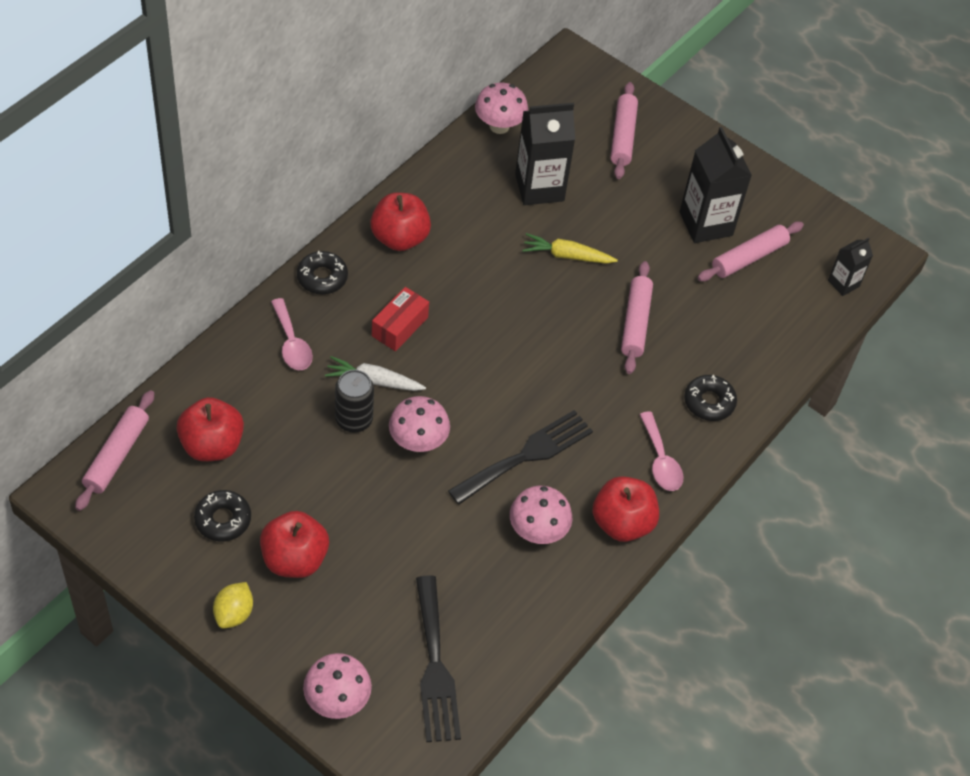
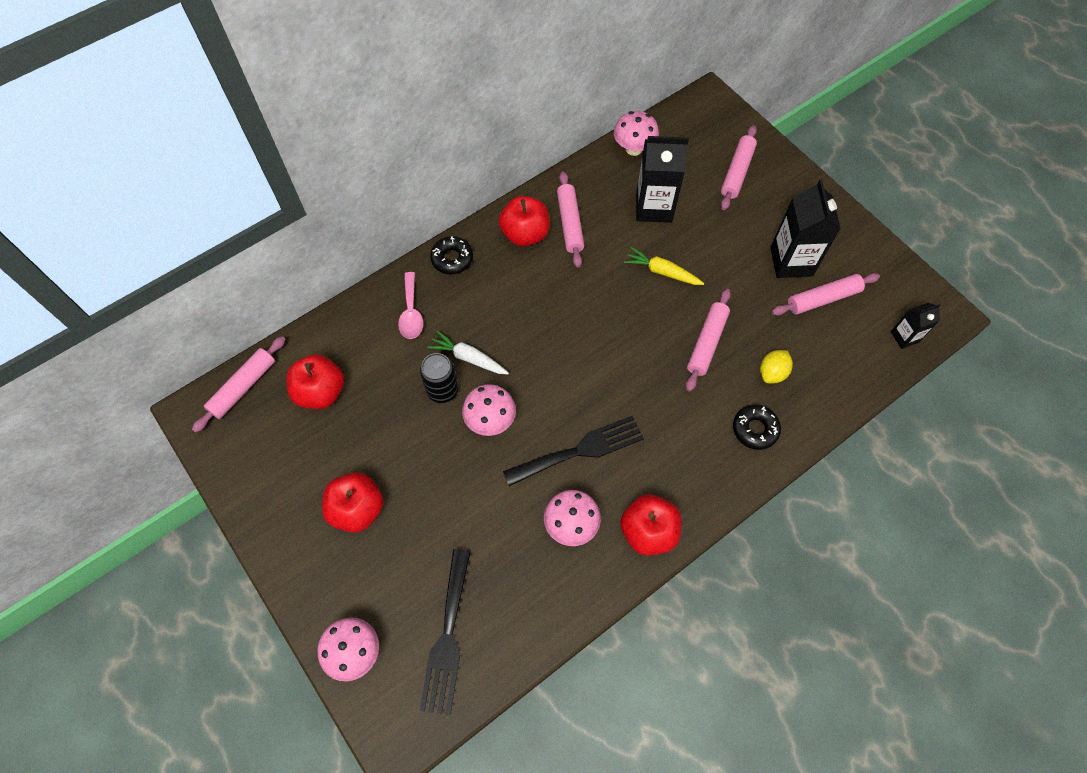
camera: 20 degrees right, 10 degrees up
black donut [194,490,251,541] -> none
yellow lemon [213,582,253,628] -> yellow lemon moved to [760,350,793,384]
red box [372,287,429,351] -> none
pink spoon [639,412,683,491] -> none
none -> pink rolling pin [557,171,585,268]

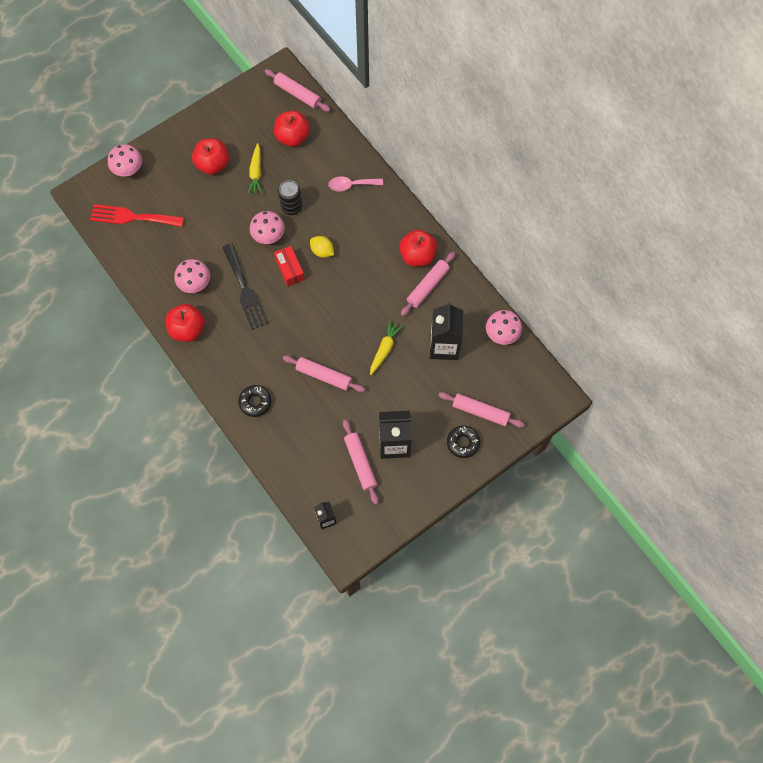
camera: 90 degrees right, 5 degrees up
black fork [420,549,471,715] -> red fork [90,204,184,227]
white carrot [427,331,509,374] -> none
black donut [430,236,473,275] -> black donut moved to [447,426,480,458]
pink rolling pin [557,171,585,268] -> pink rolling pin turned 45 degrees counterclockwise [401,252,455,316]
yellow lemon [760,350,793,384] -> yellow lemon moved to [310,236,334,258]
none -> yellow carrot [248,143,262,194]
none -> red box [274,246,305,286]

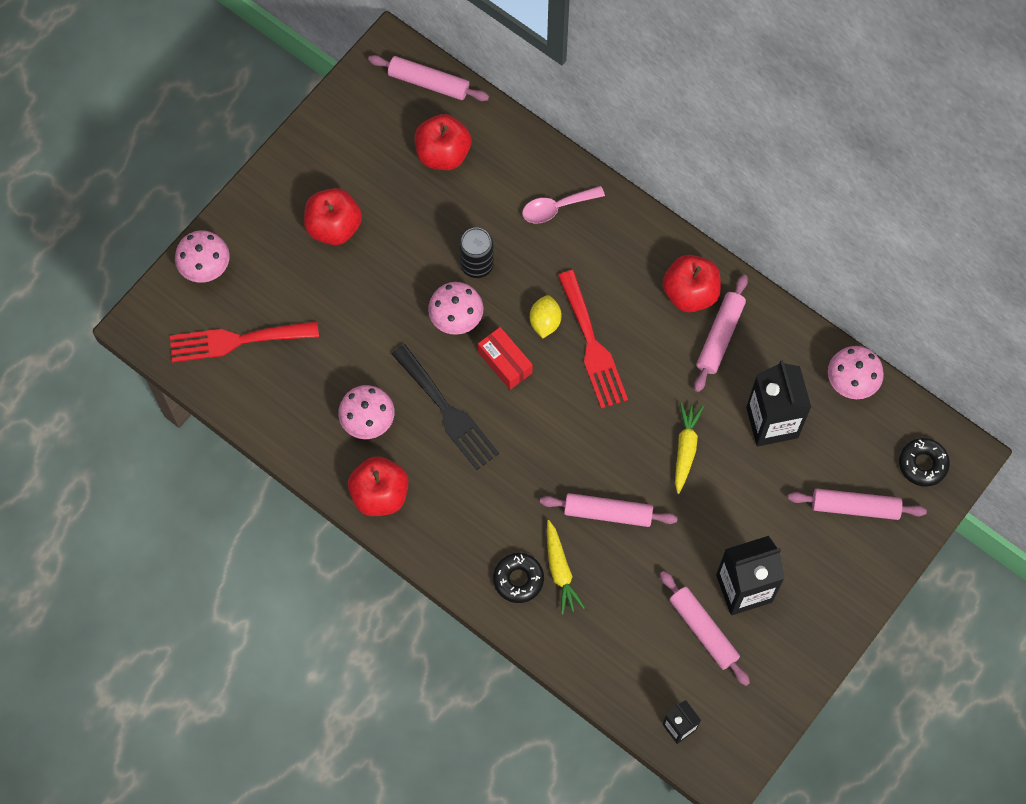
camera: 15 degrees left, 0 degrees up
yellow carrot [248,143,262,194] -> yellow carrot moved to [547,520,585,615]
yellow lemon [310,236,334,258] -> yellow lemon turned 75 degrees clockwise [530,295,562,338]
black donut [447,426,480,458] -> black donut moved to [899,438,950,487]
none -> red fork [558,270,628,409]

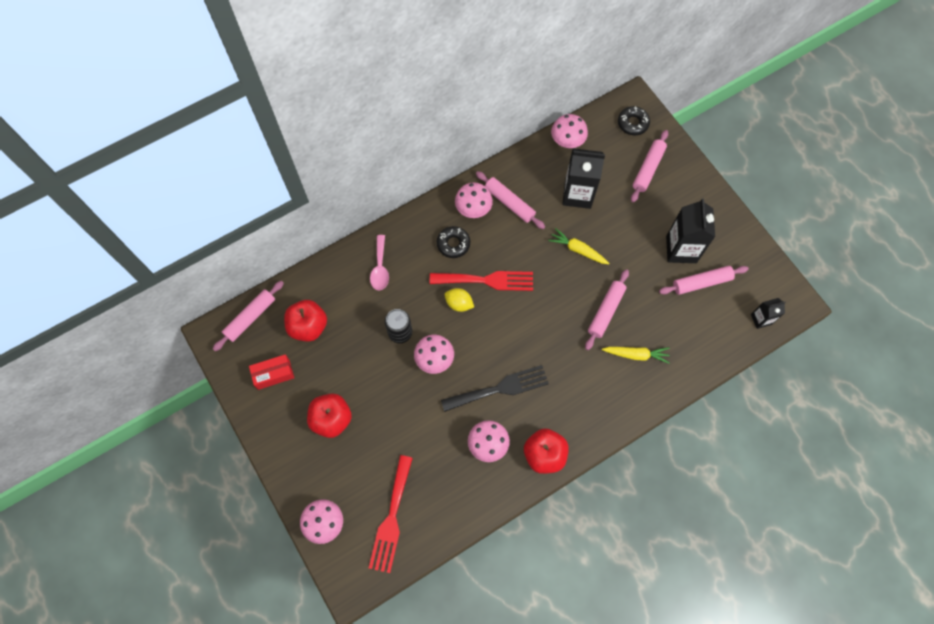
camera: 70 degrees left, 0 degrees up
red box [478,327,533,390] -> red box moved to [249,354,294,390]
black donut [493,553,544,603] -> black donut moved to [437,226,470,258]
red apple [662,255,721,312] -> pink mushroom [455,182,493,218]

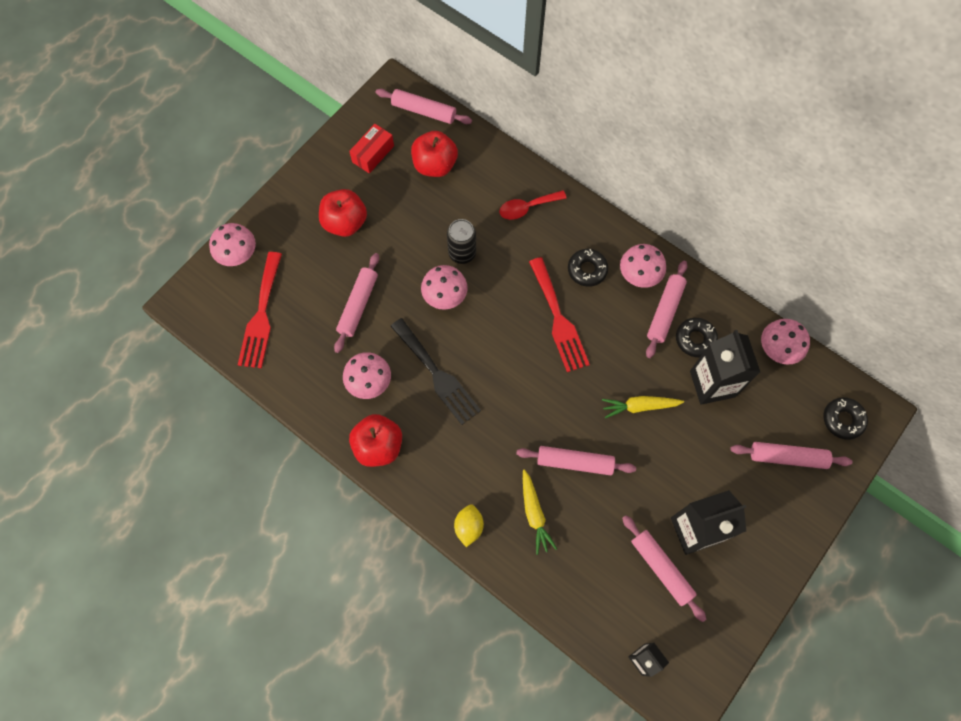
camera: 70 degrees right, 0 degrees up
red box [249,354,294,390] -> red box turned 75 degrees clockwise [349,124,394,174]
red fork [369,455,413,573] -> red fork turned 75 degrees counterclockwise [238,252,282,368]
pink spoon [370,235,389,290] -> red spoon [499,190,567,220]
yellow lemon [445,288,474,312] -> yellow lemon moved to [454,504,484,547]
yellow carrot [548,228,610,264] -> yellow carrot turned 105 degrees counterclockwise [602,396,684,418]
none -> pink rolling pin [334,253,379,353]
none -> black donut [676,318,718,357]

